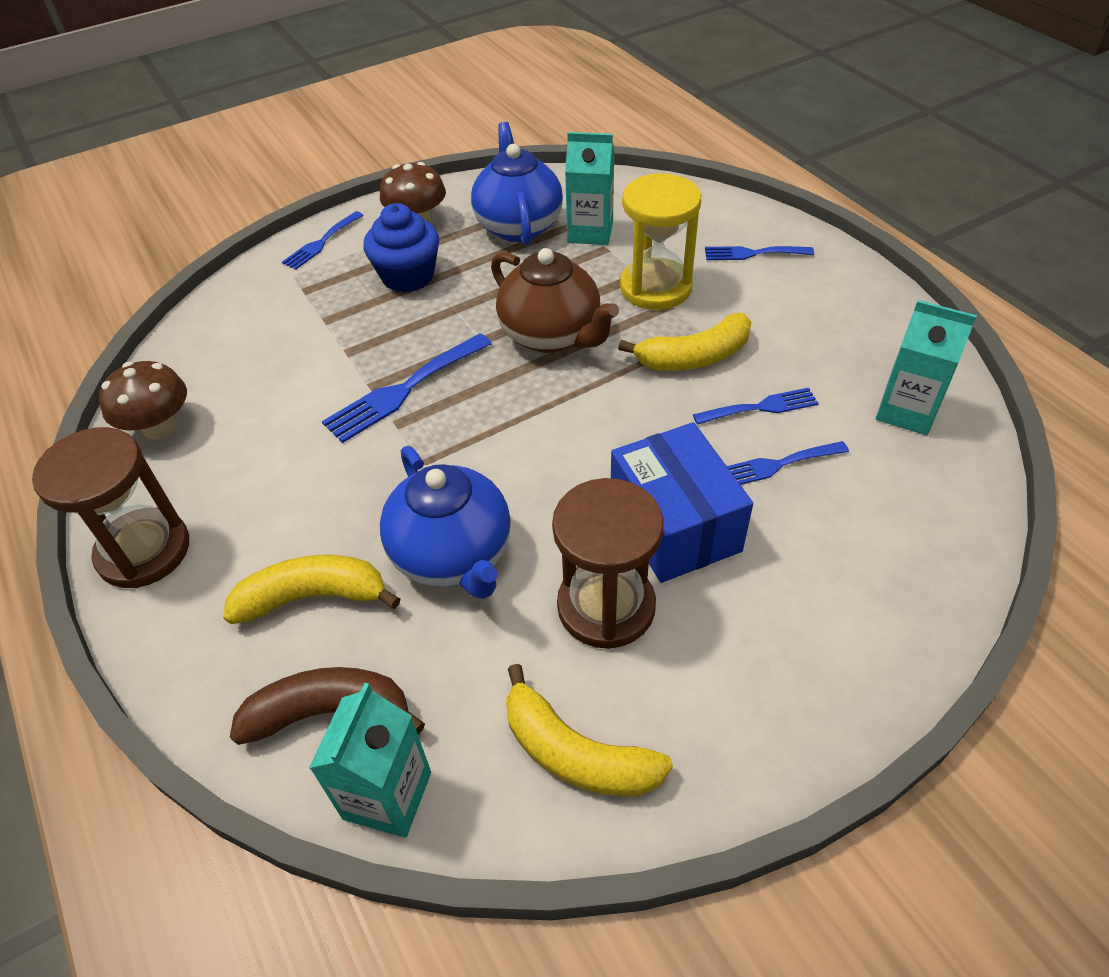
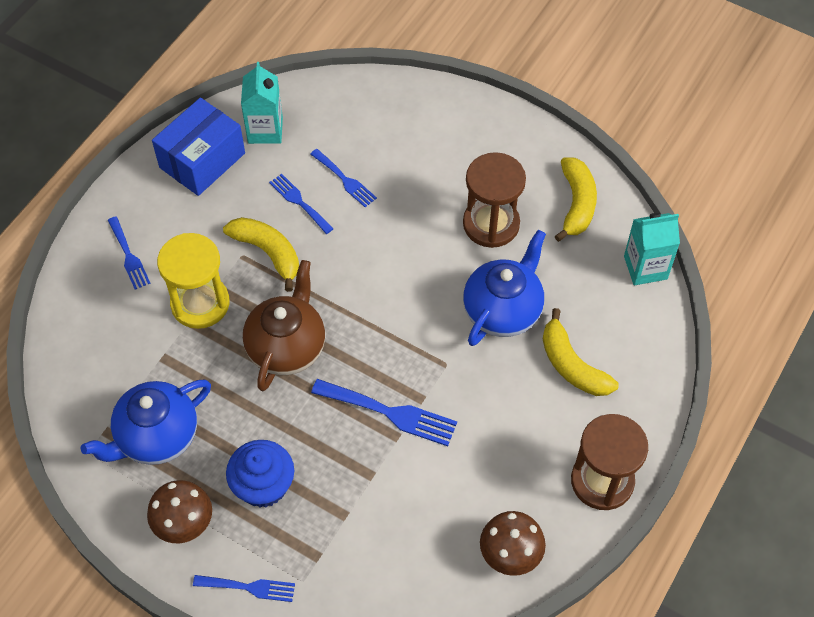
camera: 120 degrees left, 10 degrees up
brown banana [230,667,425,745] -> none
turquoise carton [565,132,615,245] -> none
blue box [611,422,753,583] -> blue box moved to [152,98,245,196]

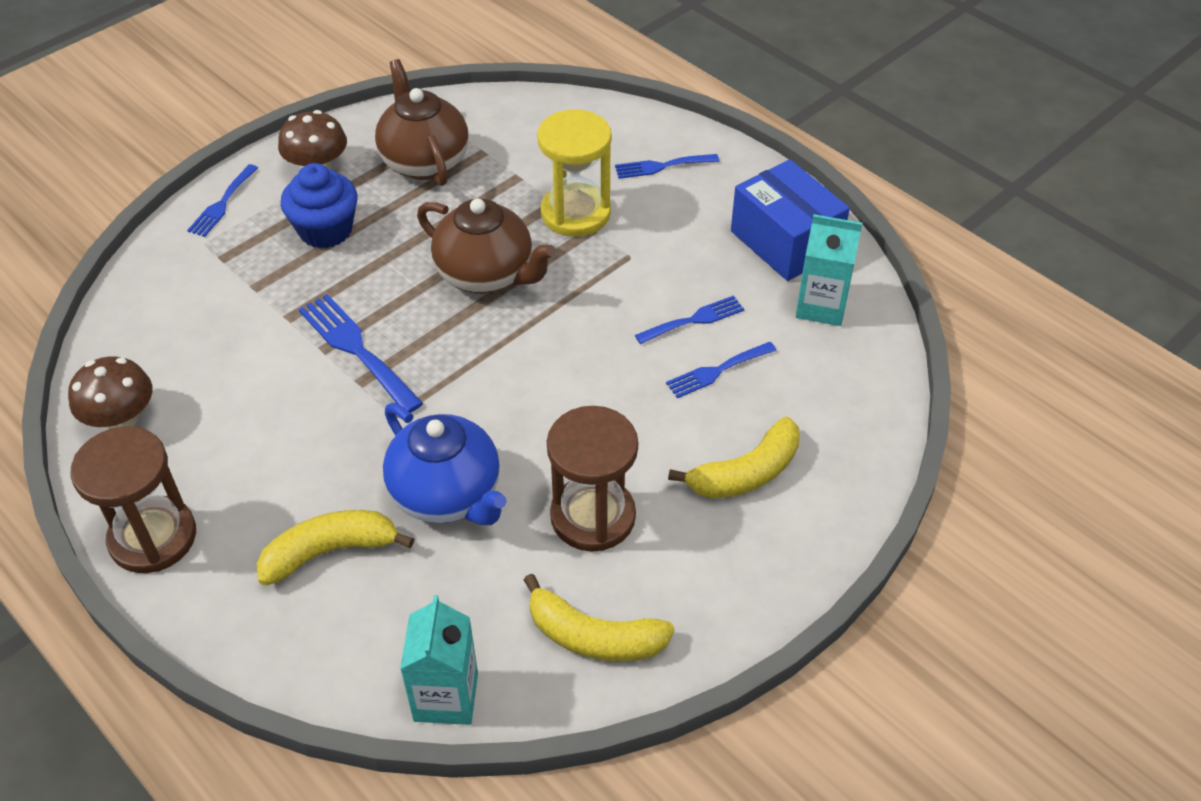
camera: 105 degrees right, 10 degrees down
blue teapot [81,380,211,465] -> brown teapot [375,59,468,186]
yellow banana [223,217,299,292] -> yellow banana moved to [668,417,800,498]
blue fork [311,379,457,446] -> blue fork turned 105 degrees clockwise [298,294,423,413]

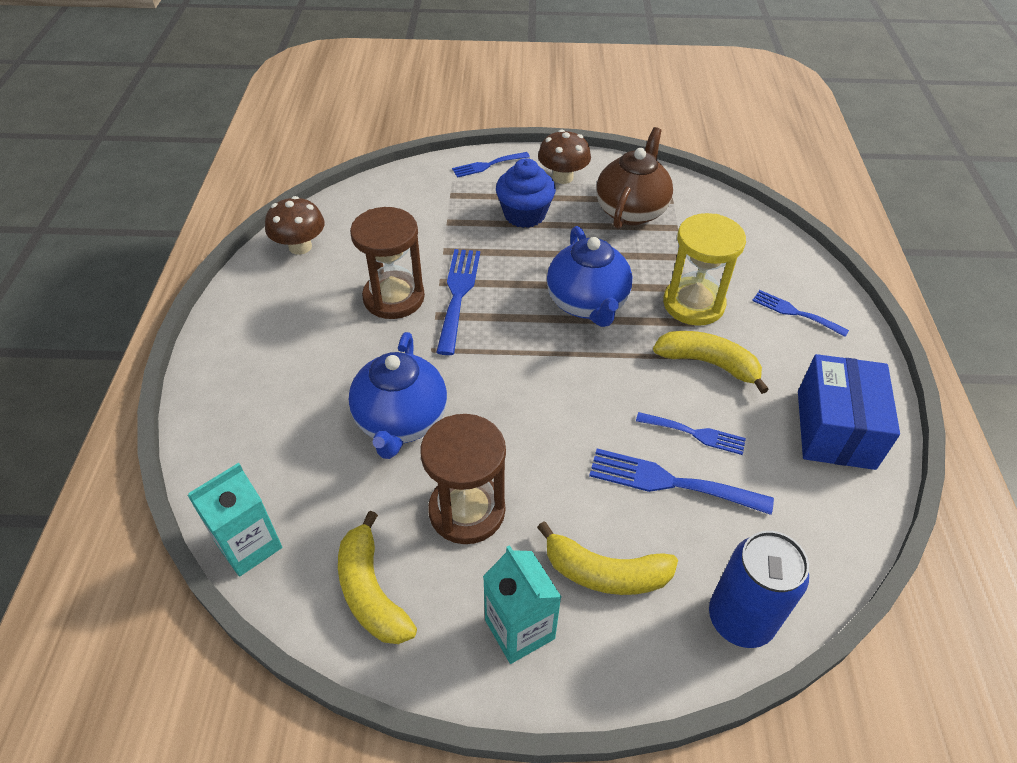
camera: 45 degrees right, 0 degrees up
brown hourglass [70,426,196,573] -> brown hourglass moved to [350,207,425,319]
yellow banana [257,510,414,586] -> yellow banana moved to [653,331,769,394]
brown teapot [417,198,556,294] -> blue teapot [547,226,632,327]
blue fork [666,342,777,398] -> blue fork [589,449,774,515], size x1.57
turquoise carton [795,214,863,326] -> turquoise carton moved to [483,545,561,664]
none -> blue can [709,531,809,648]

